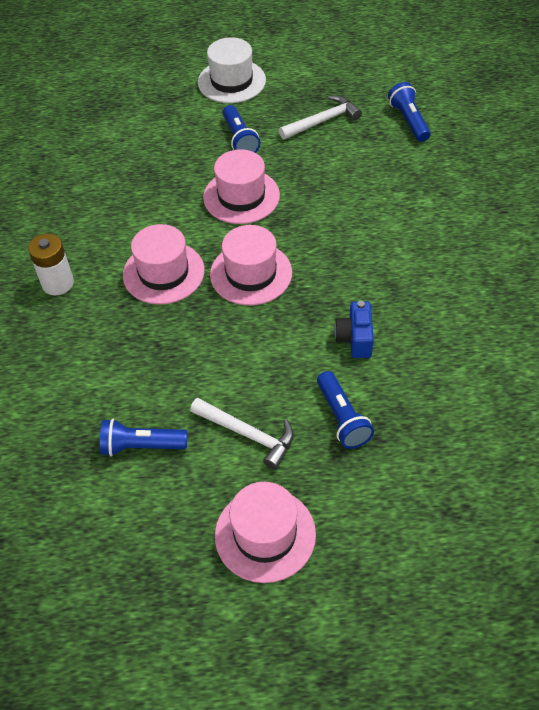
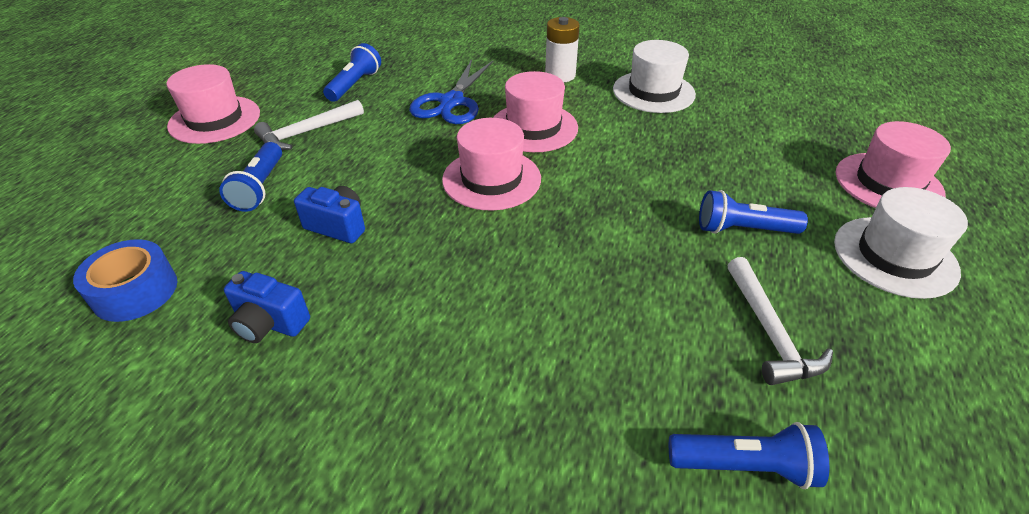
camera: 110 degrees right, 10 degrees down
pink hat [203,149,280,224] -> pink hat moved to [836,121,951,208]
blue flashlight [317,371,374,449] -> blue flashlight turned 90 degrees counterclockwise [219,142,282,212]
none -> blue tape [73,239,177,322]
none -> blue camera [224,271,310,343]
none -> blue scissors [409,59,493,124]
none -> white hat [613,40,696,113]

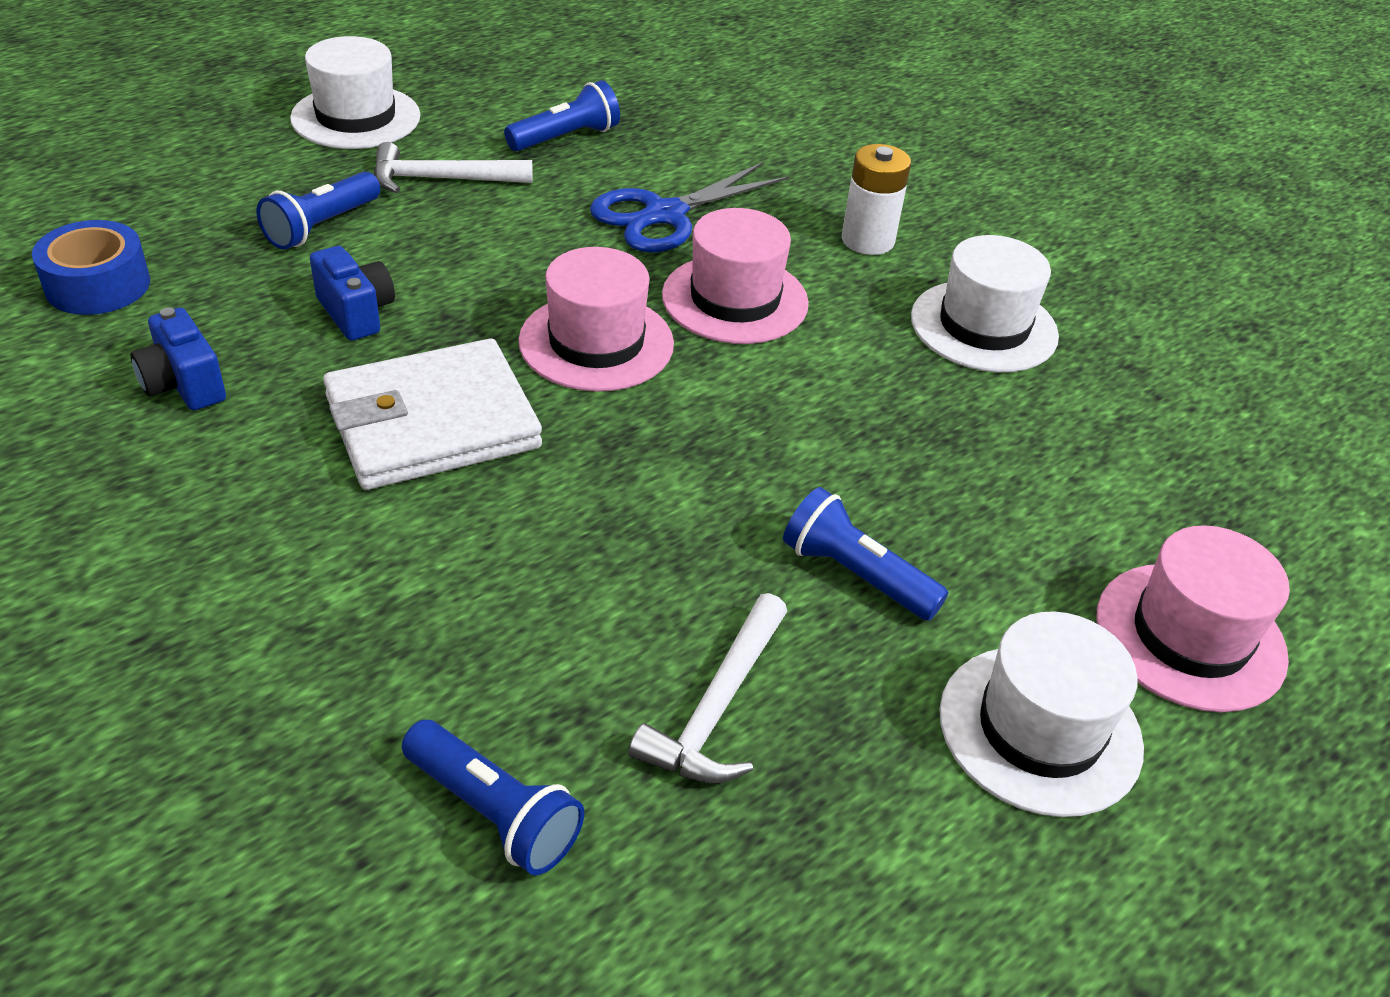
camera: 30 degrees right, 0 degrees up
pink hat [167,64,260,144] -> white hat [290,36,421,149]
none -> white wallet [323,339,542,490]

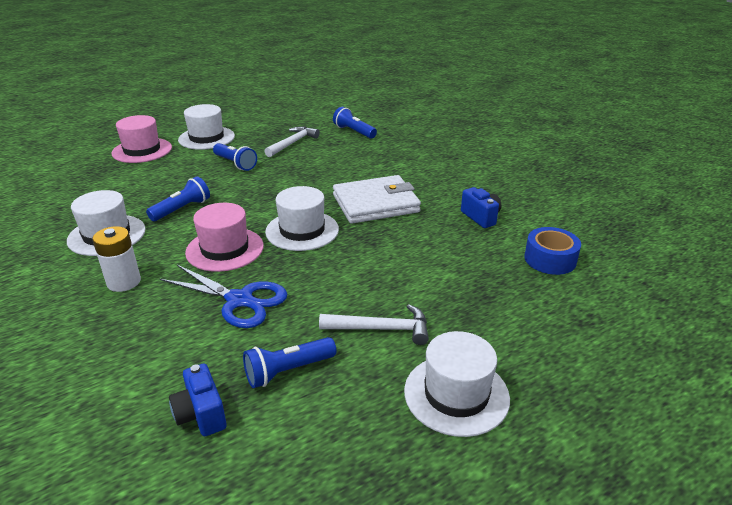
camera: 170 degrees left, 10 degrees down
blue flashlight [256,171,380,250] -> blue flashlight moved to [146,176,210,221]
blue camera [310,246,395,341] -> blue camera moved to [169,364,227,436]
pink hat [518,247,674,392] -> white hat [265,186,339,251]
blue scissors [590,162,789,253] -> blue scissors turned 60 degrees clockwise [160,265,288,328]

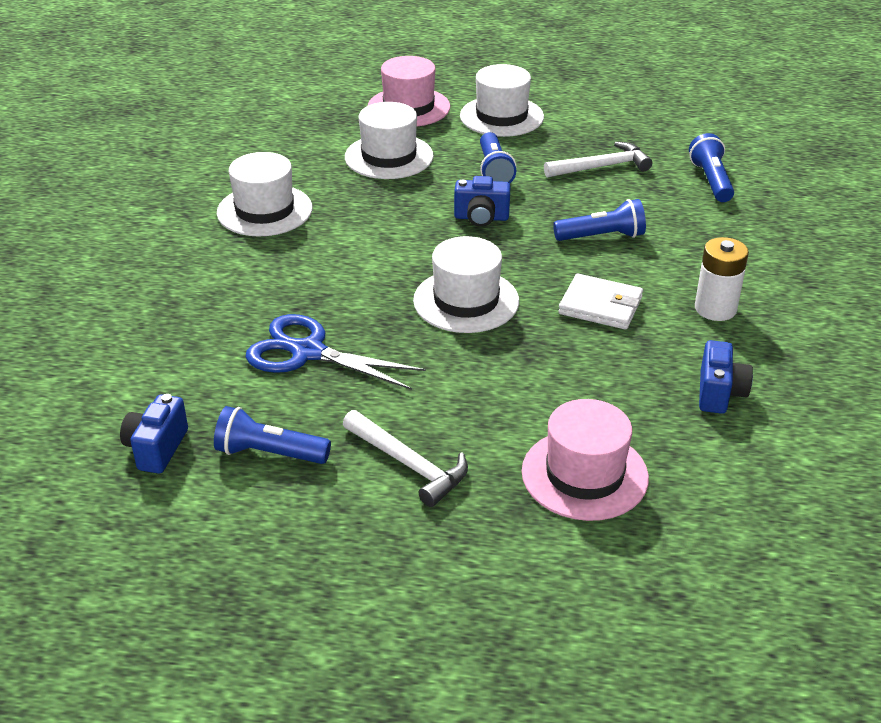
camera: 40 degrees right, 5 degrees up
white battery [92,226,141,292] -> white battery moved to [695,237,749,321]
blue flashlight [146,176,210,221] -> blue flashlight moved to [553,199,646,241]
blue scissors [160,265,288,328] -> blue scissors turned 135 degrees clockwise [246,314,426,390]
pink hat [185,203,264,272] -> pink hat moved to [522,399,649,521]
white wallet [333,175,421,224] -> white wallet [558,274,643,330], size x0.62
white hat [404,331,510,437] -> white hat moved to [345,102,434,179]
blue tape [524,227,581,275] -> none
none -> blue camera [454,176,510,227]

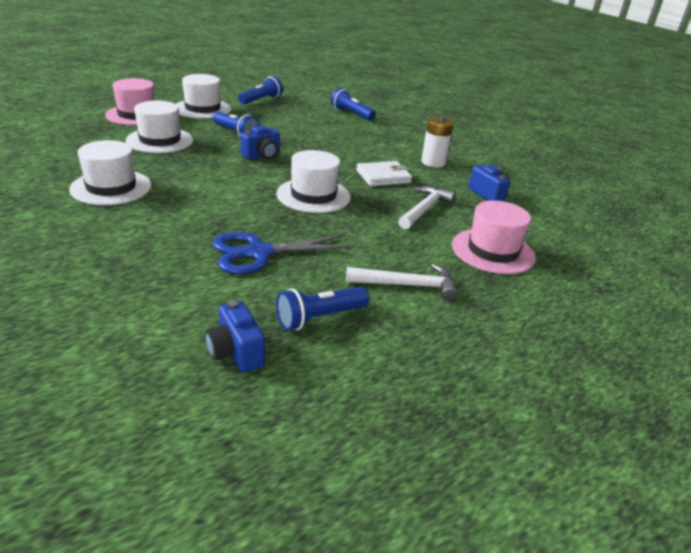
camera: 45 degrees left, 5 degrees down
white hammer [544,142,652,178] -> white hammer moved to [398,186,456,230]
blue flashlight [553,199,646,241] -> blue flashlight moved to [238,76,283,104]

